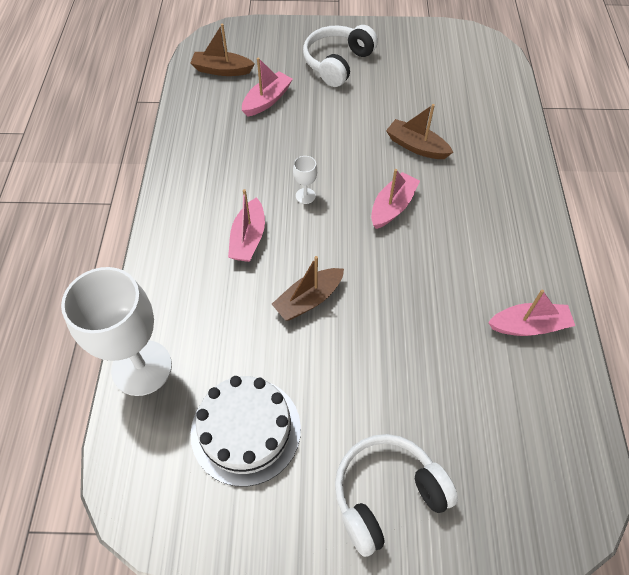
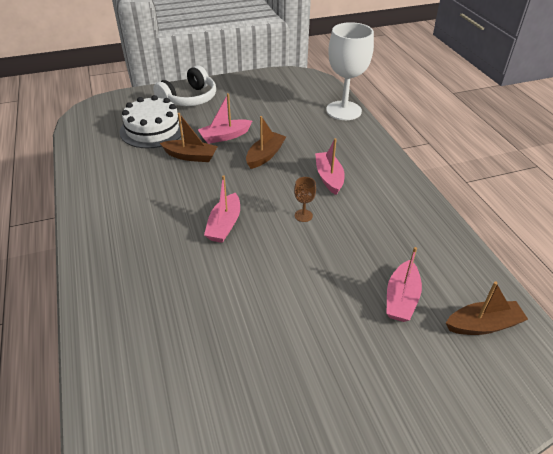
camera: 160 degrees right, 15 degrees down
white cake [191,376,301,487] -> white cake moved to [120,95,183,148]
white goblet [293,156,317,204] -> brown goblet [294,177,316,222]
white headphones [303,25,378,87] -> none
brown boat [386,104,453,159] -> brown boat moved to [160,113,218,162]
pink boat [488,290,575,336] -> pink boat moved to [198,93,252,144]

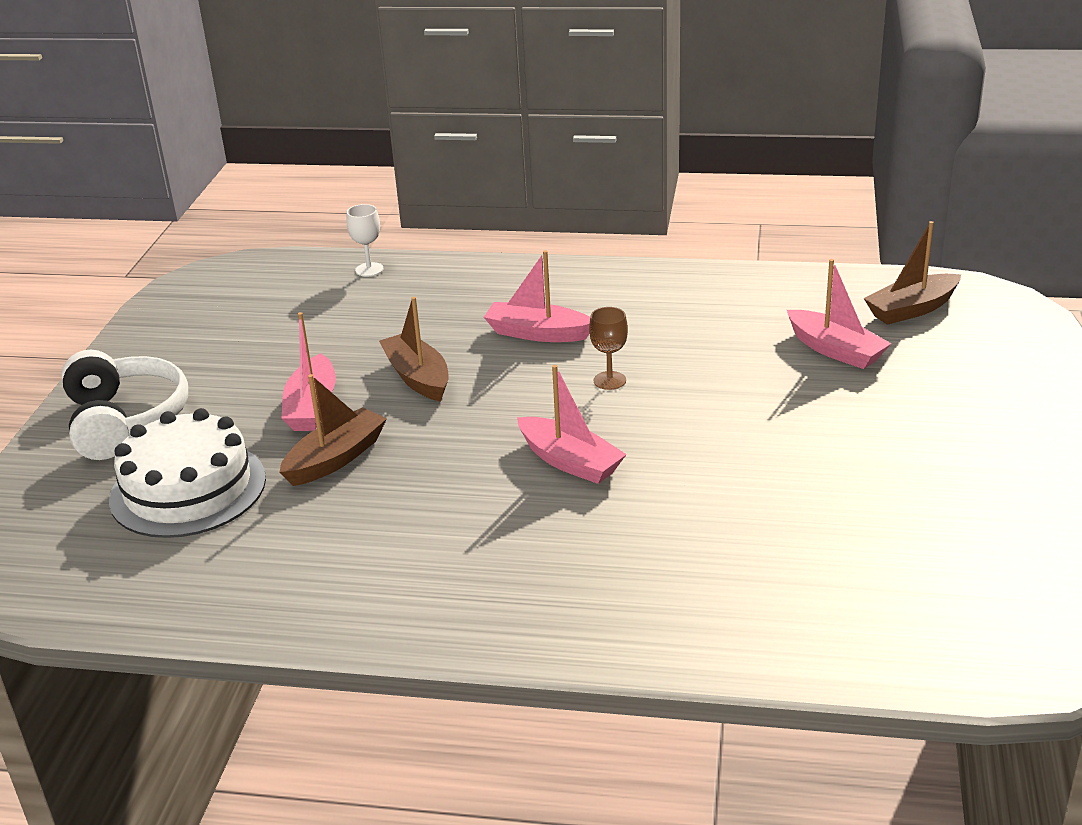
camera: 60 degrees left, 10 degrees down
white goblet [326,22,374,120] -> white goblet [346,204,384,277], size x0.40
brown boat [446,281,528,335] -> brown boat turned 135 degrees counterclockwise [864,221,961,325]

